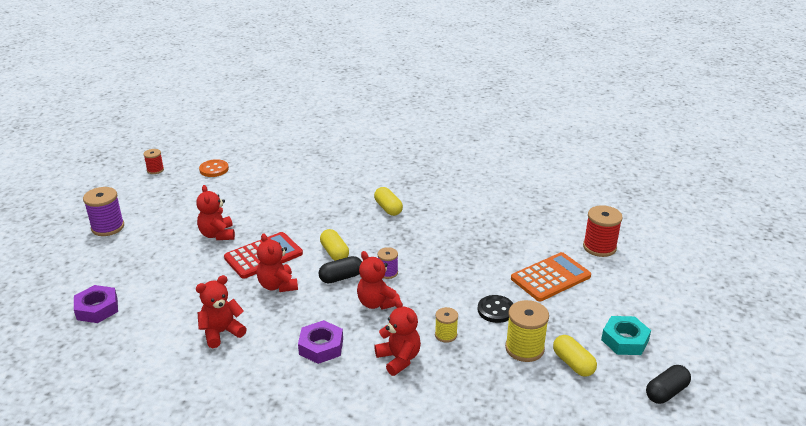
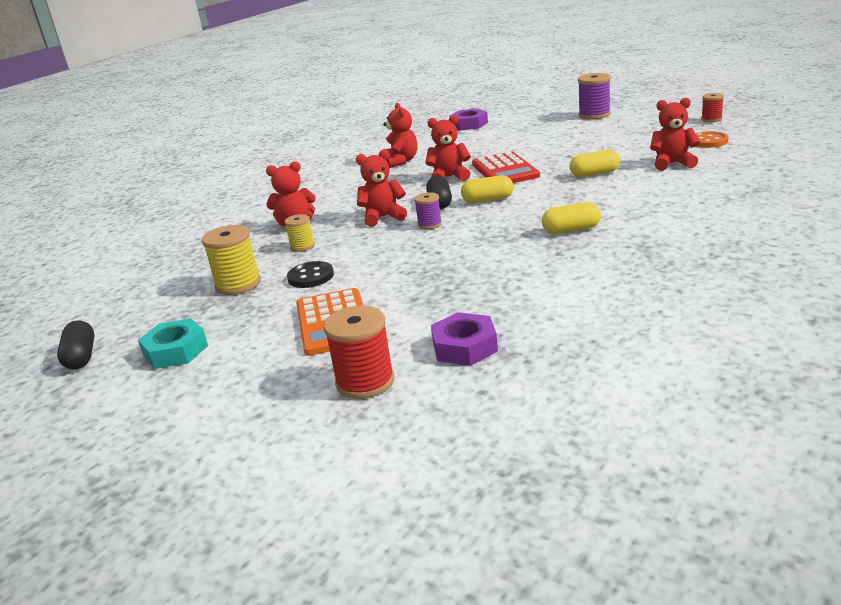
camera: 115 degrees right, 5 degrees down
red teddy bear [196,185,235,240] -> red teddy bear moved to [650,98,700,171]
purple nut [298,320,343,364] -> purple nut moved to [431,312,498,366]
yellow capsule [553,335,597,377] -> yellow capsule moved to [570,150,620,177]

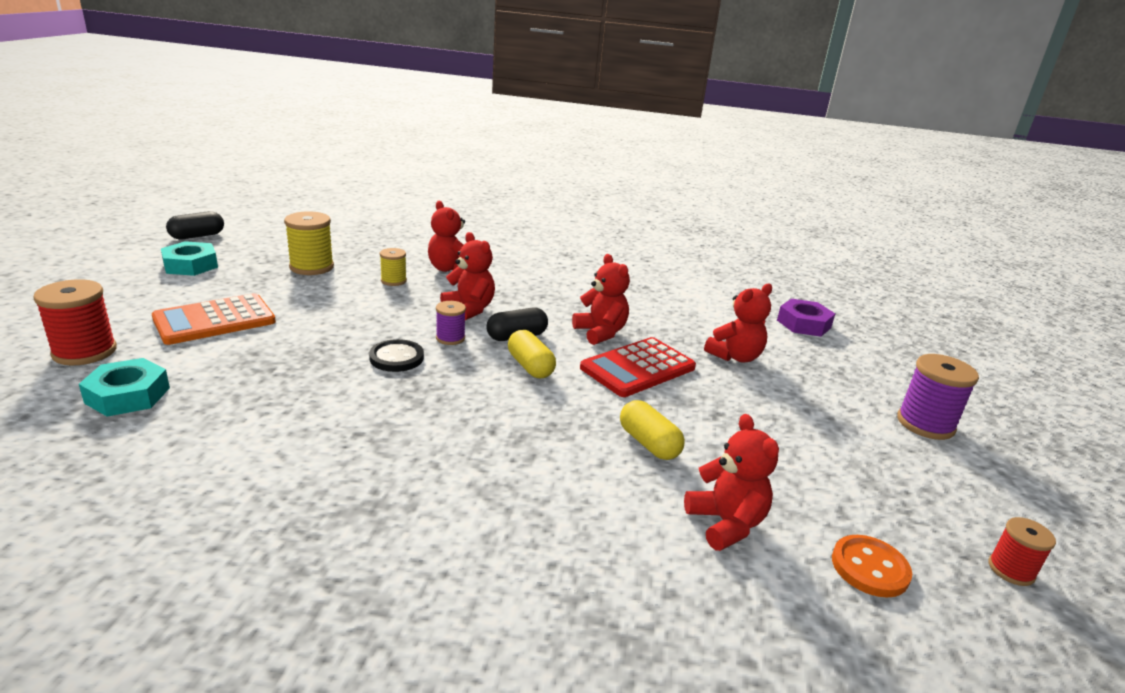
camera: 60 degrees right, 0 degrees up
black button [287,261,334,288] -> black button moved to [369,339,424,372]
red teddy bear [382,103,418,168] -> red teddy bear moved to [704,284,772,363]
purple nut [431,312,498,366] -> turquoise nut [79,358,170,417]
yellow capsule [542,202,601,234] -> none

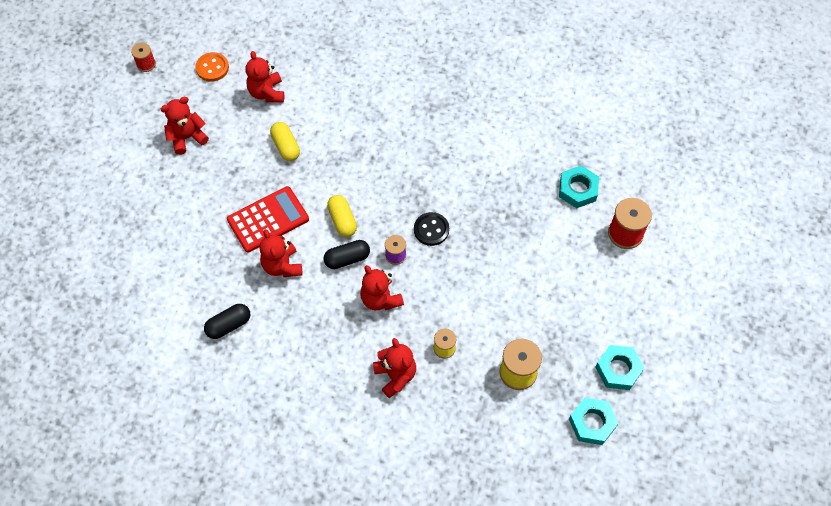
camera: 170 degrees left, 35 degrees up
orange calculator [152,293,276,345] -> none
black capsule [166,211,224,239] -> black capsule moved to [204,304,250,339]
red teddy bear [704,284,772,363] -> red teddy bear moved to [161,97,209,155]
purple nut [777,299,835,337] -> none
purple spool [897,354,979,440] -> none
none -> turquoise nut [569,398,619,445]

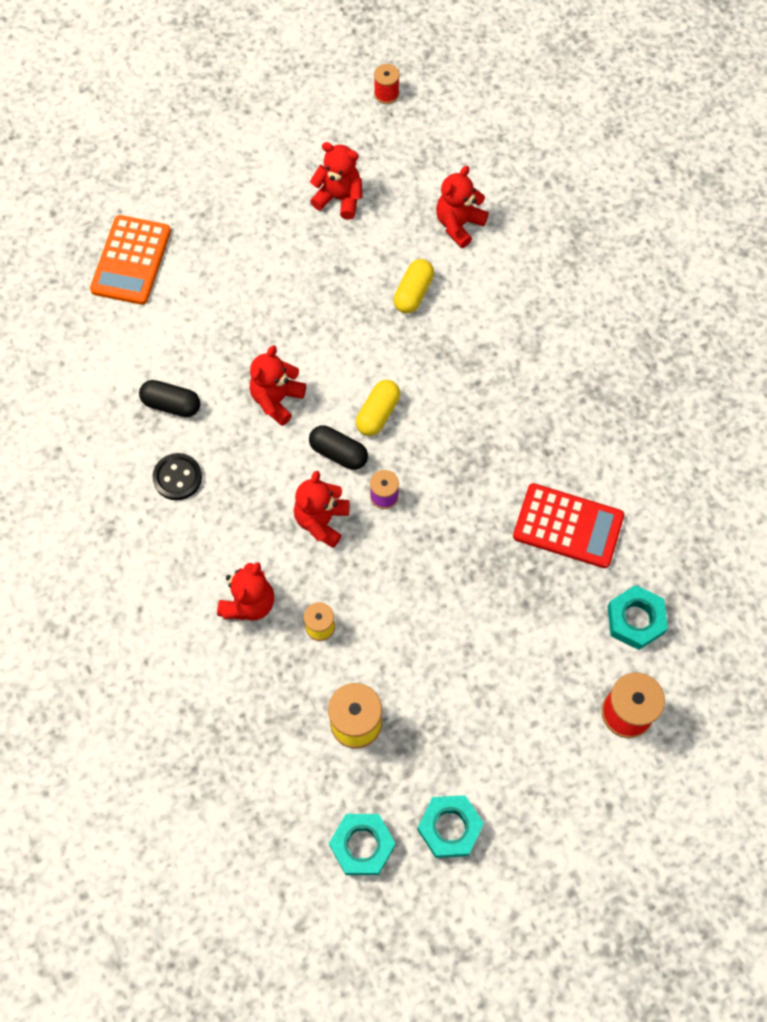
camera: 50 degrees right, 5 degrees up
orange button [195,52,229,82] -> none
red calculator [227,186,309,252] -> red calculator moved to [513,483,624,568]
black button [414,212,449,246] -> black button moved to [152,453,202,500]
none -> orange calculator [90,215,171,305]

